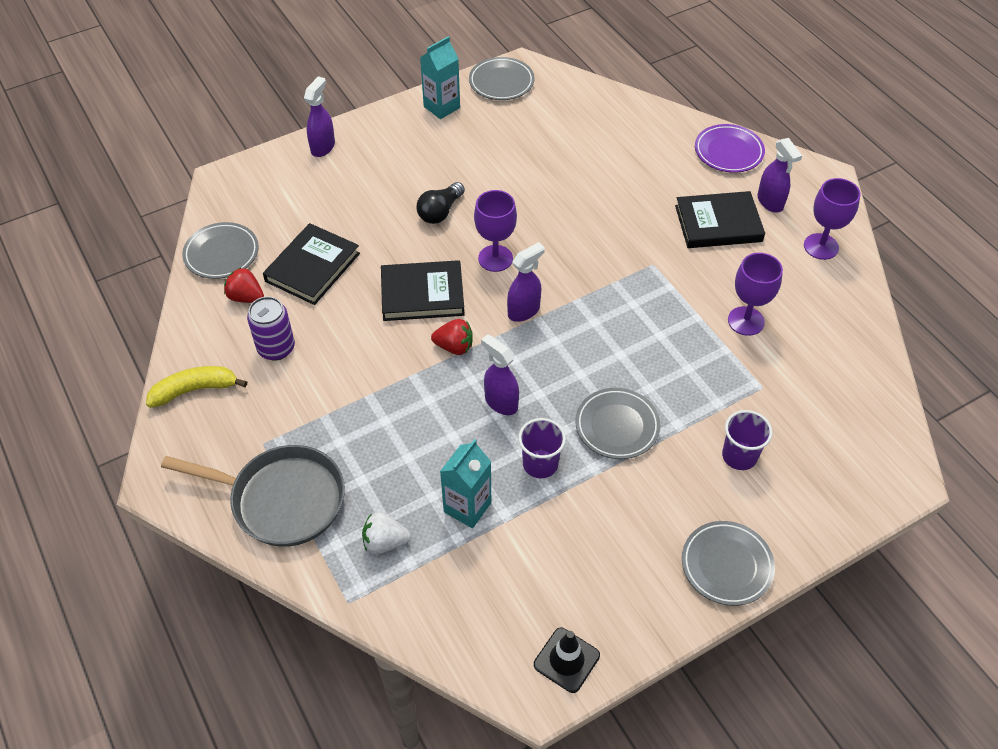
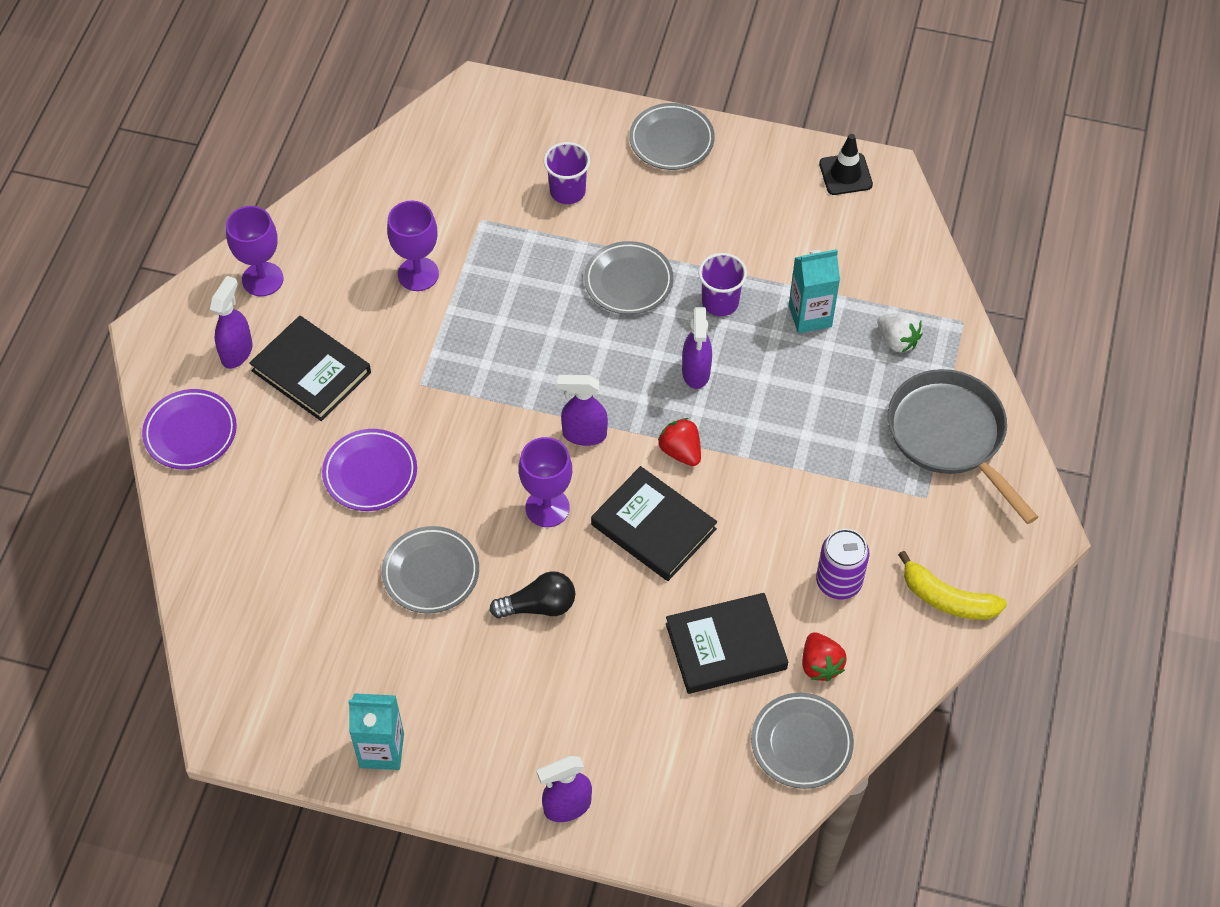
camera: 135 degrees left, 5 degrees up
grey plate [469,57,535,100] -> grey plate moved to [382,526,479,614]
none -> purple plate [322,429,417,511]

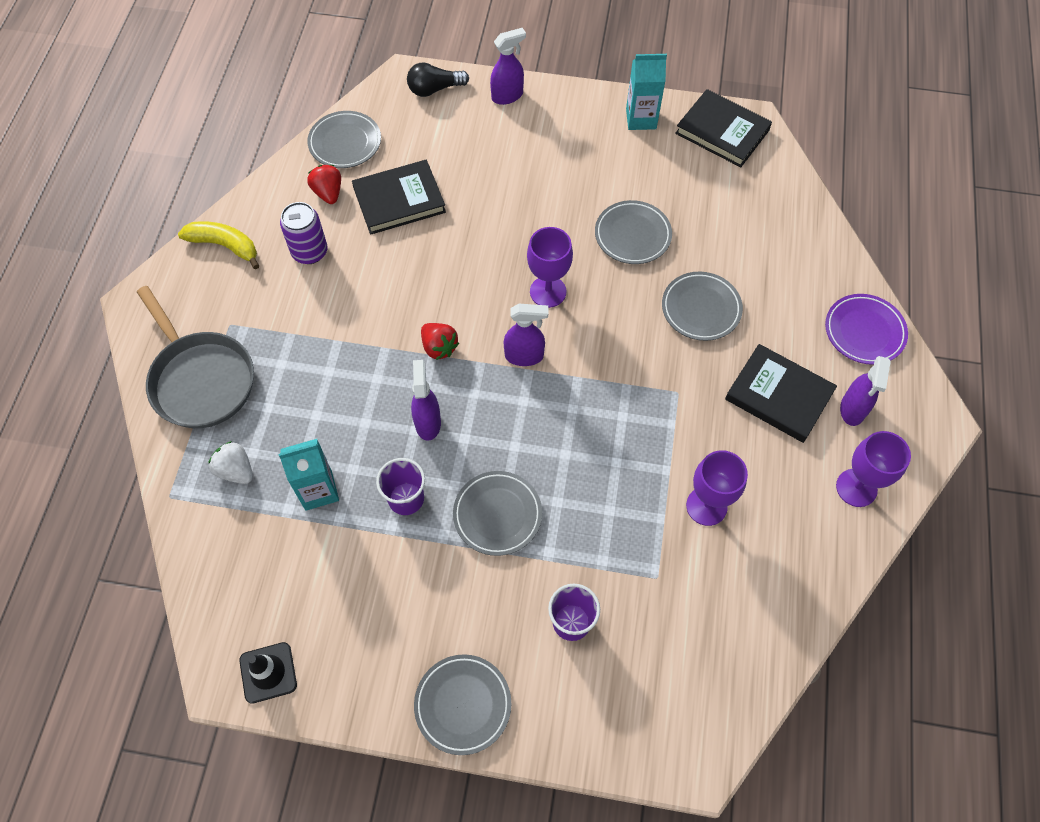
camera: 175 degrees right, 5 degrees up
purple plate [322,429,417,511] -> grey plate [662,272,743,341]
black light bulb [489,571,575,618] -> black light bulb moved to [407,62,469,97]
black book [591,466,717,581] -> black book moved to [675,89,772,167]

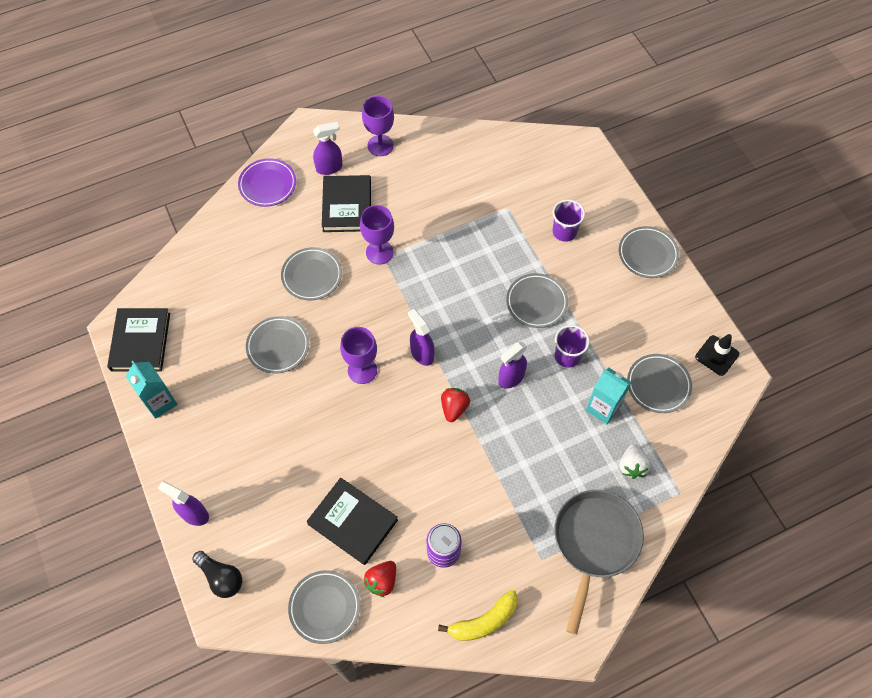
camera: 125 degrees left, 0 degrees up
yellow banana [178,221,260,269] -> yellow banana turned 105 degrees counterclockwise [438,590,518,641]
purple goblet [686,450,748,526] -> purple goblet moved to [360,205,394,265]
none -> grey plate [627,354,692,413]

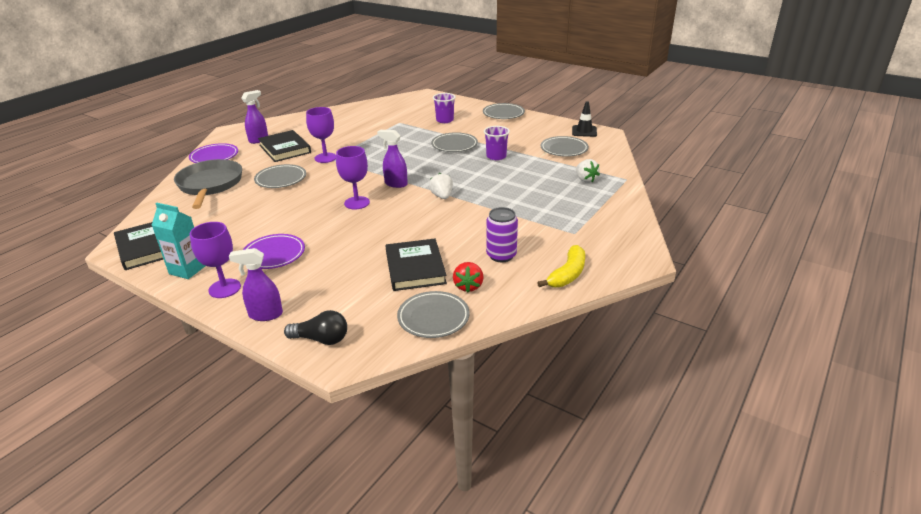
camera: 30 degrees left, 30 degrees down
grey plate [246,316,309,374] -> none
black book [307,478,398,565] -> black book turned 75 degrees clockwise [386,239,447,291]
purple goblet [362,96,394,156] -> purple goblet moved to [190,222,241,298]
red strawberry [441,388,470,422] -> white strawberry [429,173,453,199]
purple spray bottle [498,342,527,389] -> none
grey pan [554,489,644,635] -> grey pan moved to [174,159,242,209]
turquoise carton [586,368,632,424] -> none
none -> purple plate [243,234,305,269]

